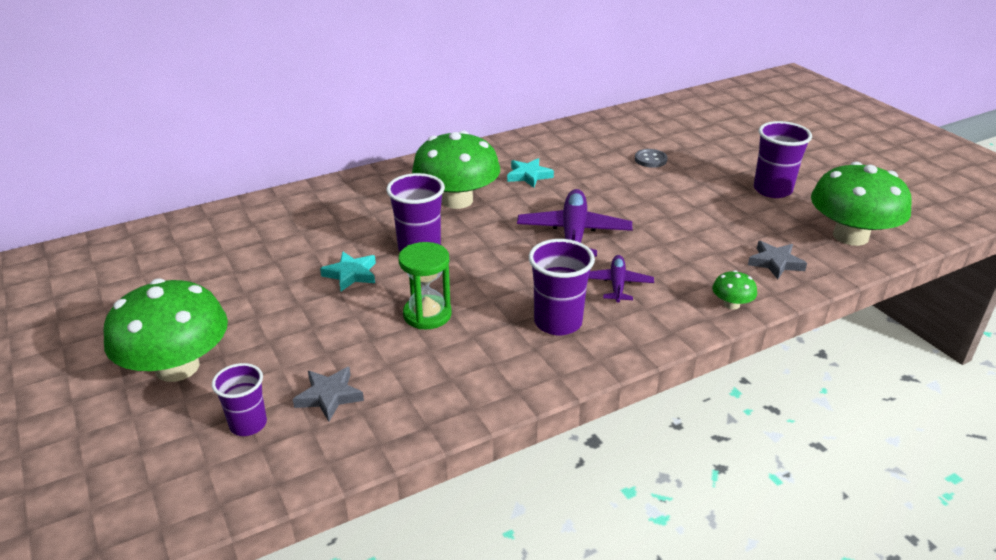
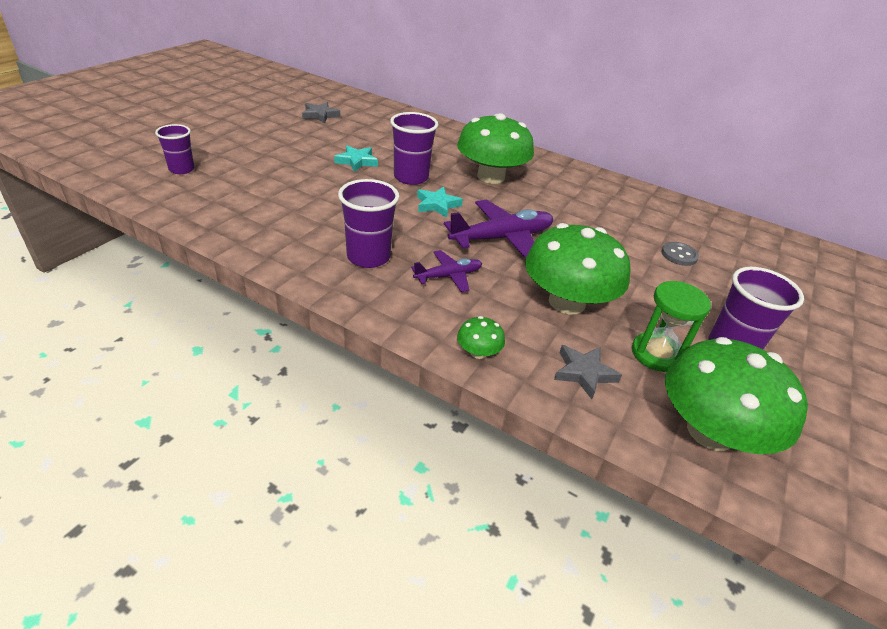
camera: 55 degrees right, 5 degrees up
green mushroom [103,278,228,382] -> green mushroom moved to [525,223,631,314]
grey star [293,367,364,421] -> grey star moved to [302,102,340,124]
green hourglass [398,242,452,329] -> green hourglass moved to [632,281,711,372]
turquoise star [507,158,554,188] -> turquoise star moved to [417,187,463,218]

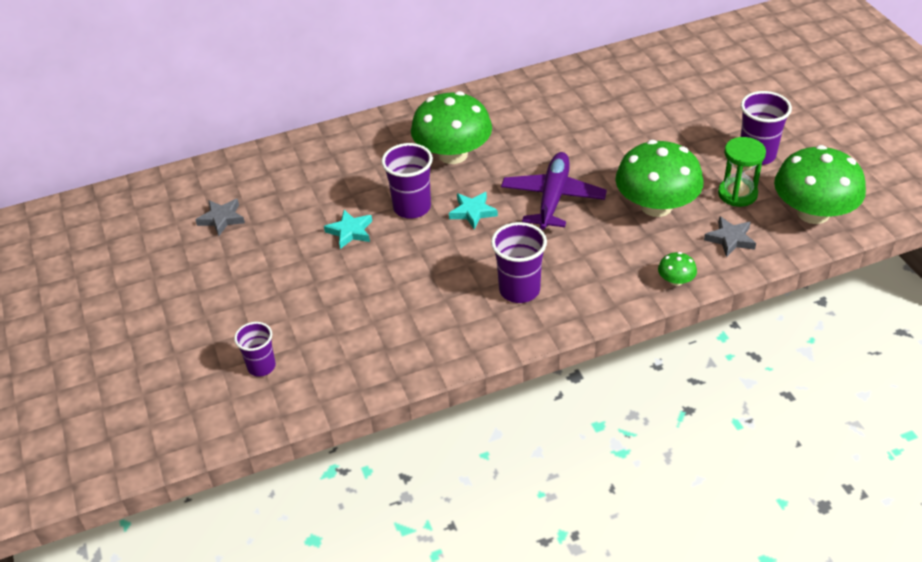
camera: 45 degrees left, 5 degrees up
purple plane [411,250,482,292] -> none
grey button [661,242,699,266] -> none

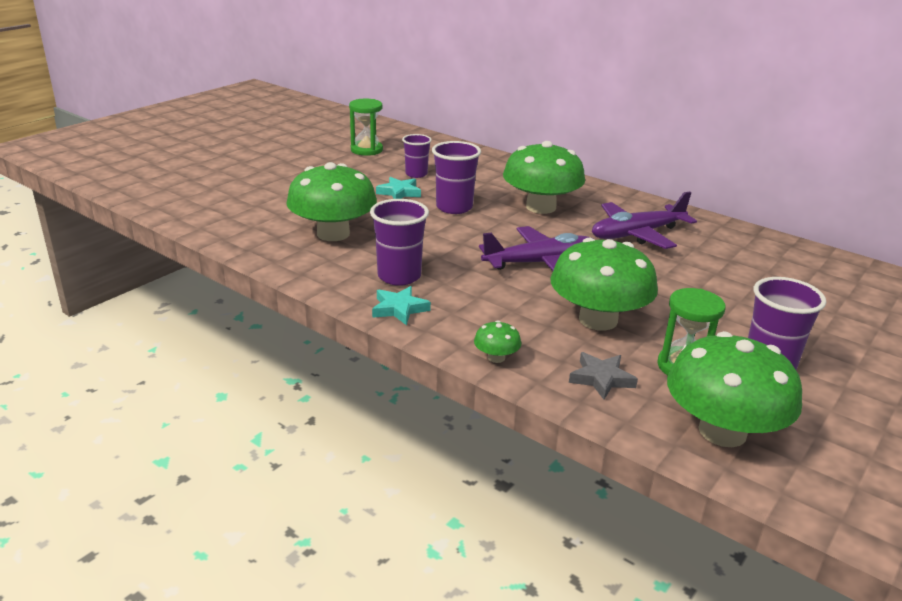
camera: 55 degrees right, 15 degrees down
grey star [195,199,245,236] -> green hourglass [349,99,383,156]
purple cup [234,322,276,377] -> purple cup moved to [402,134,432,178]
turquoise star [449,192,498,230] -> turquoise star moved to [372,286,431,325]
none -> green mushroom [286,162,377,241]
none -> purple plane [592,191,697,249]

